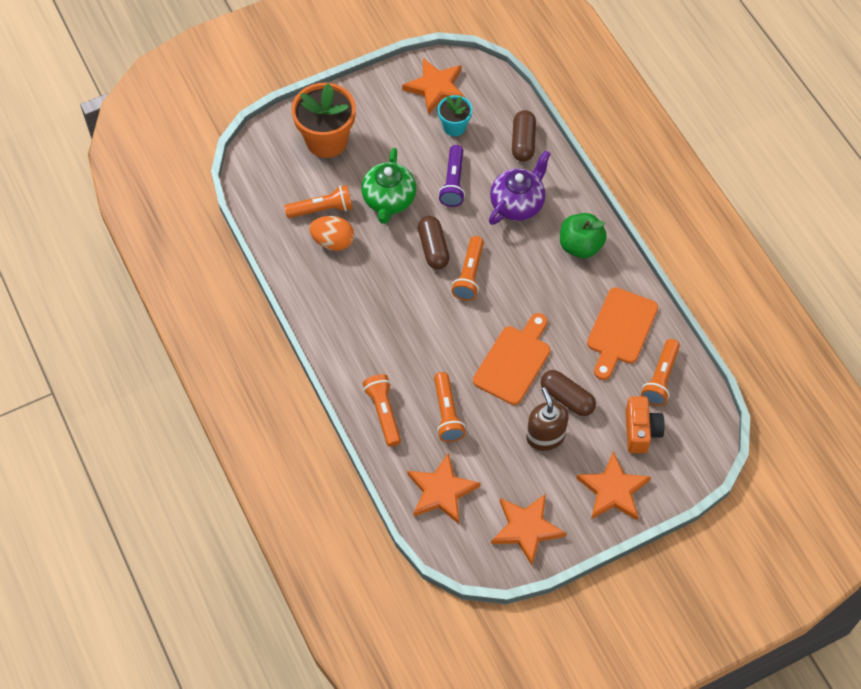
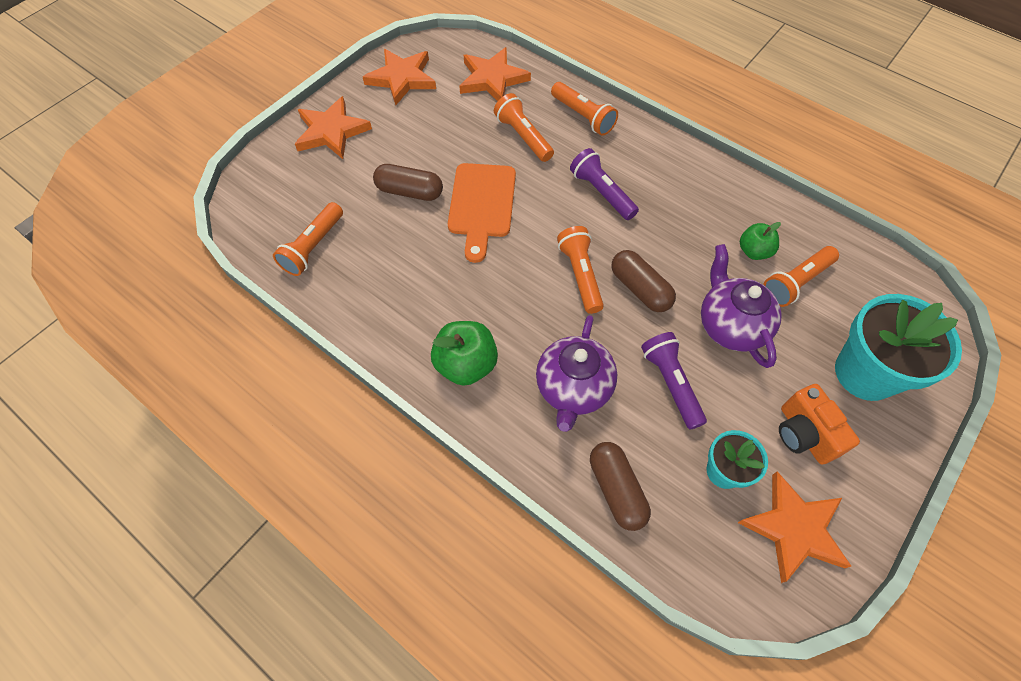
camera: 155 degrees right, 0 degrees up
orange flower pot [292,83,356,158] -> turquoise flower pot [835,294,962,401]
orange egg [309,216,354,251] -> green apple [740,222,781,260]
green teapot [361,148,416,224] -> purple teapot [701,244,782,368]
brown soap dispenser [526,387,569,451] -> none
orange cutting board [587,287,658,380] -> none
orange camera [625,396,665,453] -> orange camera moved to [779,384,860,465]
orange flashlight [641,339,680,406] -> orange flashlight turned 150 degrees counterclockwise [273,202,343,276]
none -> purple flashlight [570,148,639,220]

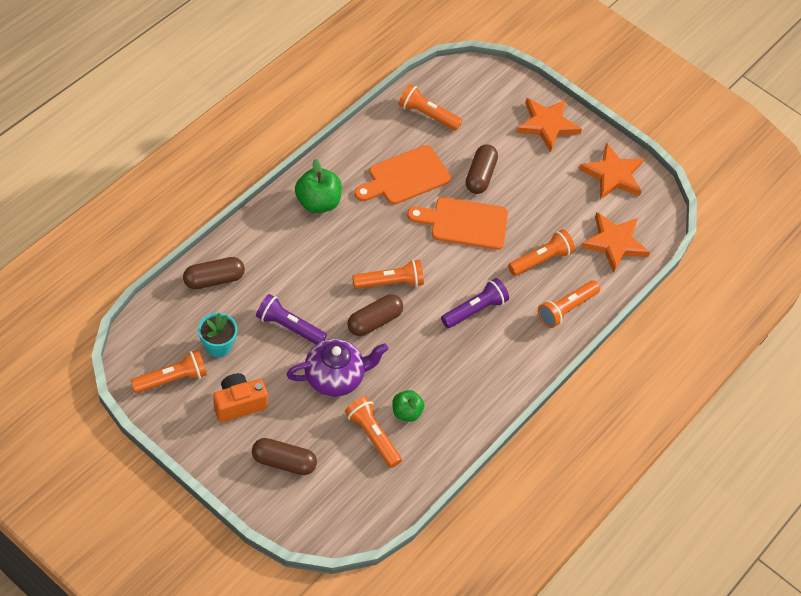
camera: 85 degrees right, 5 degrees down
purple teapot [536,315,617,432] -> none
purple flashlight [641,332,707,430] -> purple flashlight turned 135 degrees counterclockwise [256,294,327,344]
orange star [738,471,851,583] -> orange flashlight [131,350,207,393]
turquoise flower pot [835,294,962,401] -> brown capsule [252,438,317,475]
none -> orange cutting board [354,145,451,205]

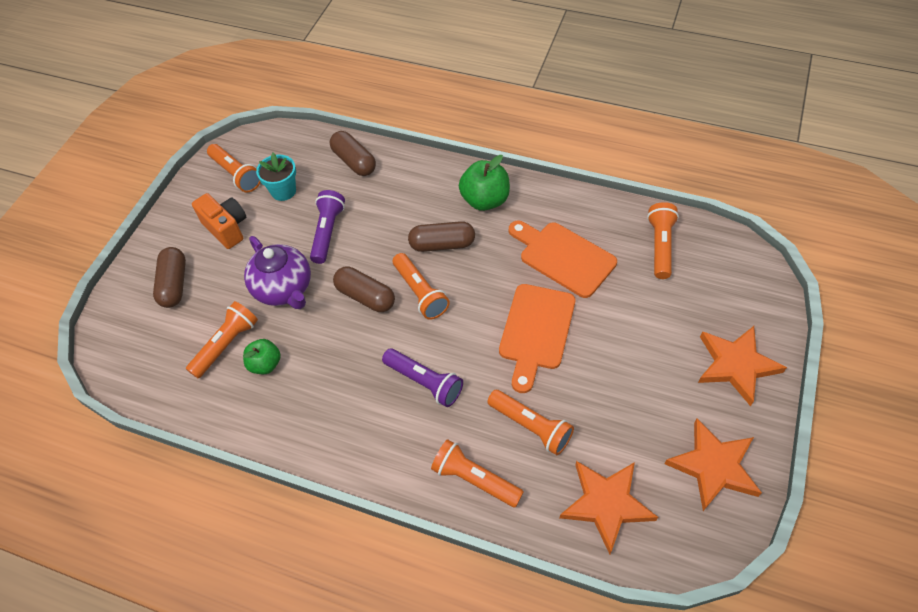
camera: 80 degrees right, 0 degrees up
orange cutting board [407,197,508,250] -> orange cutting board turned 150 degrees counterclockwise [499,284,575,393]
brown capsule [466,144,498,194] -> brown capsule moved to [408,221,475,252]

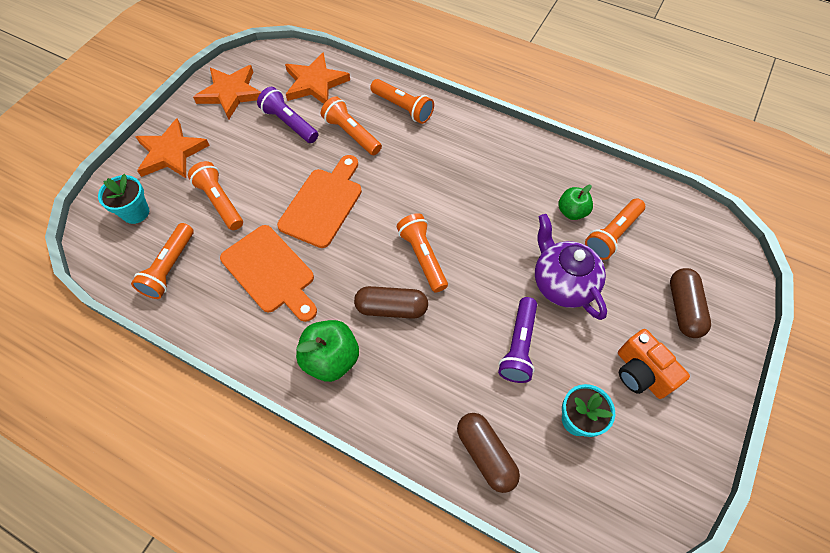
camera: 175 degrees left, 5 degrees up
orange flashlight [207,144,261,192] -> orange flashlight moved to [188,161,243,230]
brown capsule [333,266,395,312] -> none
purple flashlight [382,348,463,407] -> purple flashlight moved to [257,87,318,143]
none -> turquoise flower pot [98,174,149,224]

